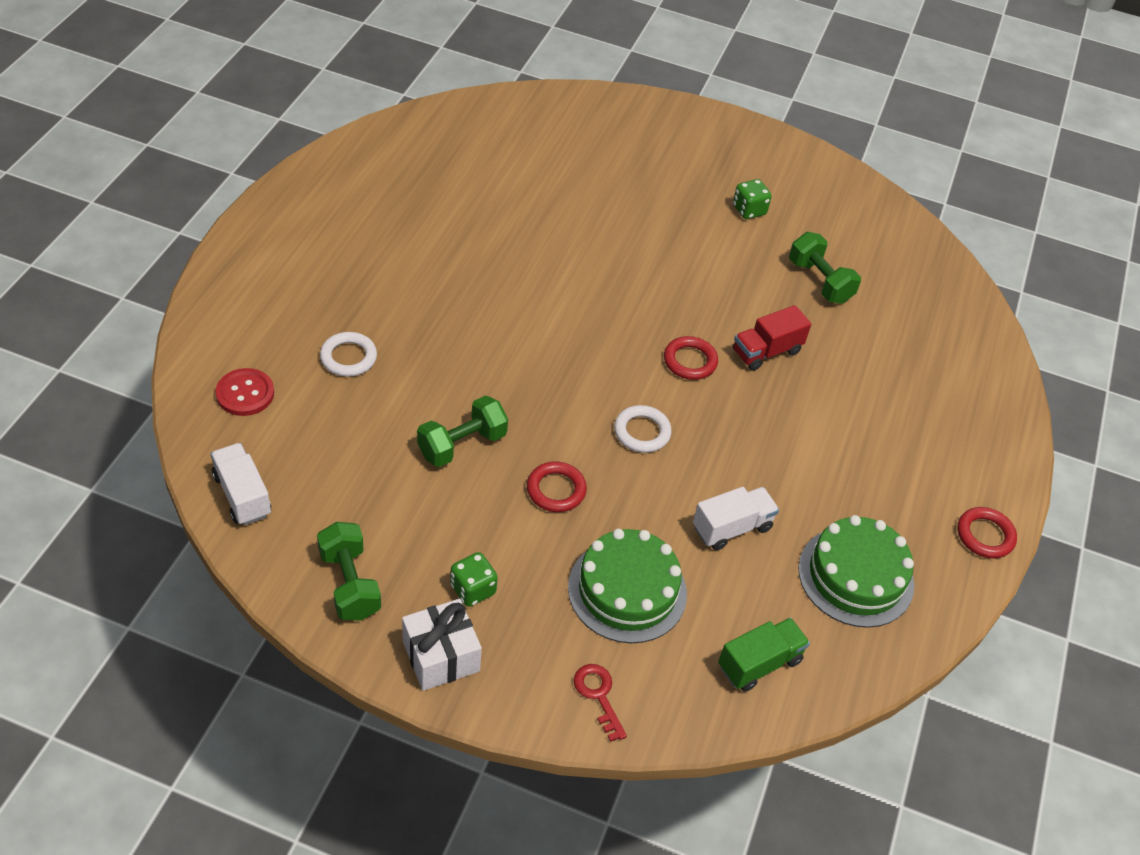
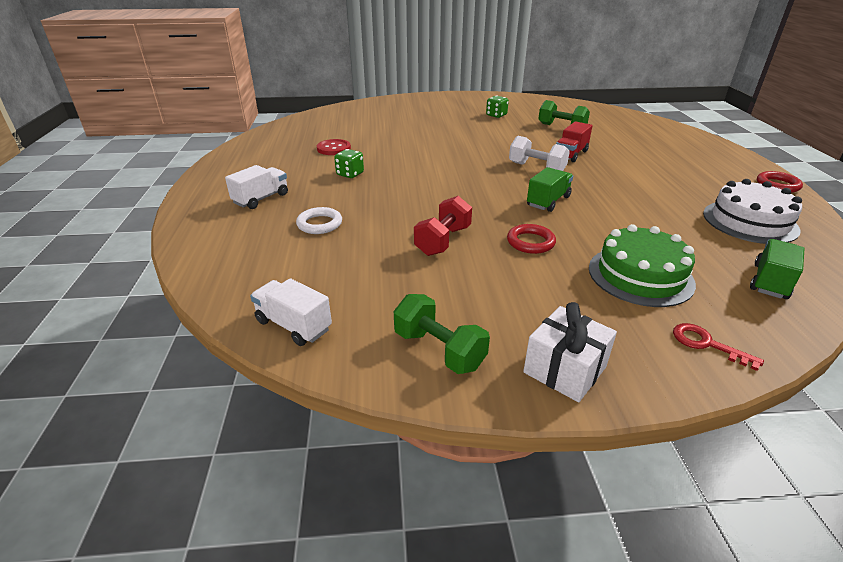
camera: 20 degrees left, 15 degrees down
red button [215,368,274,416] -> red button moved to [317,139,351,155]
green dumbbell [417,395,508,467] -> red dumbbell [414,196,472,256]
green dice [450,552,498,607] -> green dice moved to [334,149,364,178]
white ring [614,405,671,453] -> green truck [527,167,573,212]
red ring [664,336,718,380] -> white dumbbell [509,136,570,171]
white truck [693,487,779,550] -> white truck moved to [225,165,288,209]
green cake [798,515,914,628] -> white cake [703,179,802,244]

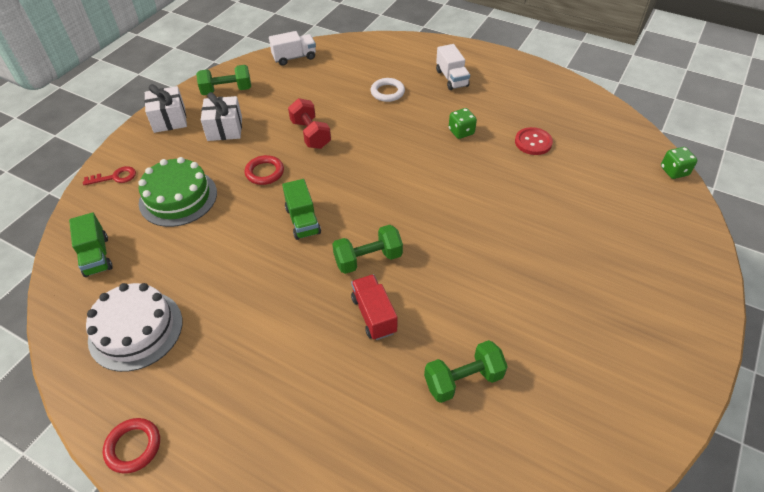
camera: 125 degrees right, 15 degrees up
green dice [486,95,509,118] -> green dice moved to [661,147,697,179]
white dumbbell [509,136,570,171] -> green dumbbell [332,225,403,274]
none -> white gift [201,92,242,141]

